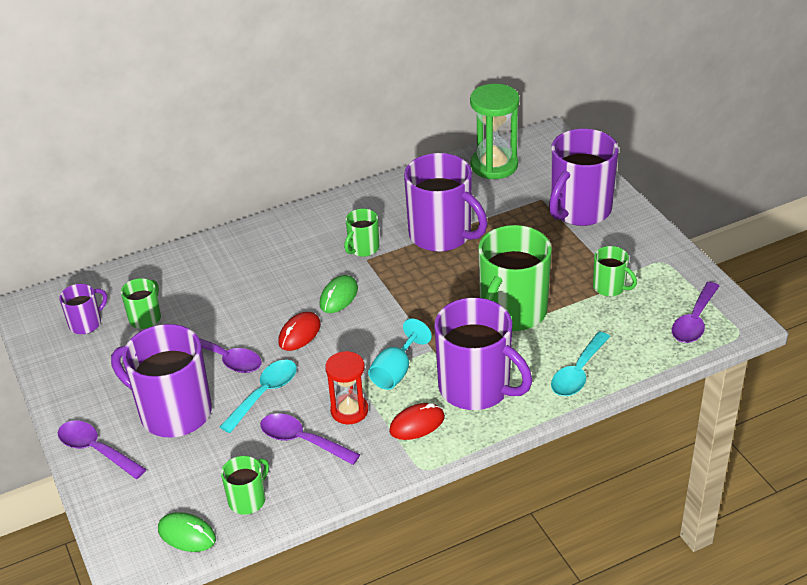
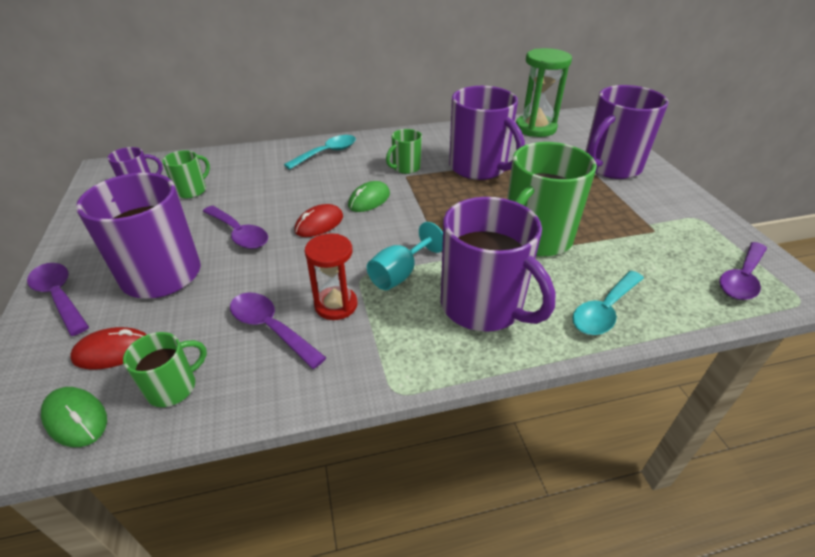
camera: 10 degrees right, 0 degrees up
turquoise spoon [220,360,297,433] -> turquoise spoon moved to [284,135,356,169]
red mouse [389,403,445,440] -> red mouse moved to [70,327,147,370]
green mug [593,246,637,296] -> none

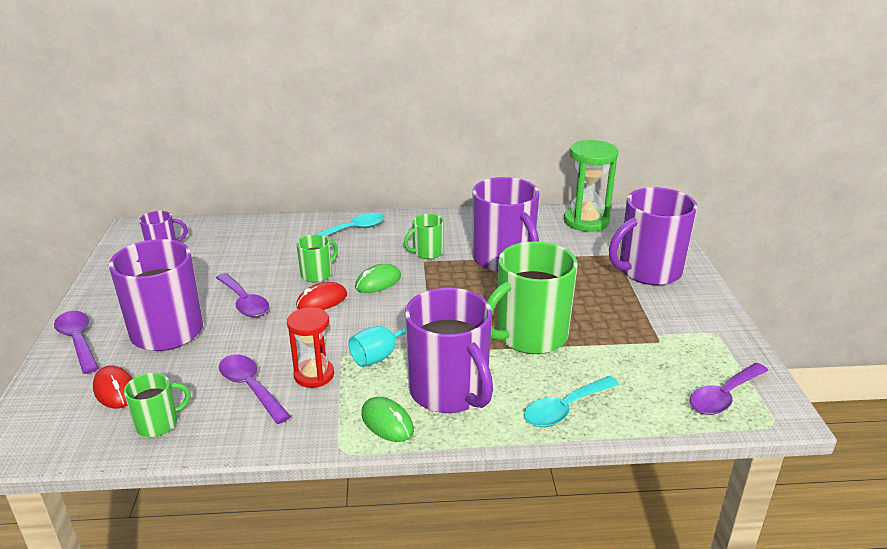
camera: 10 degrees right, 10 degrees down
green mouse [41,387,107,447] -> green mouse moved to [361,397,414,442]
red mouse [70,327,147,370] -> red mouse turned 60 degrees clockwise [93,365,133,409]
green mug [162,150,210,198] -> green mug moved to [296,235,338,282]

